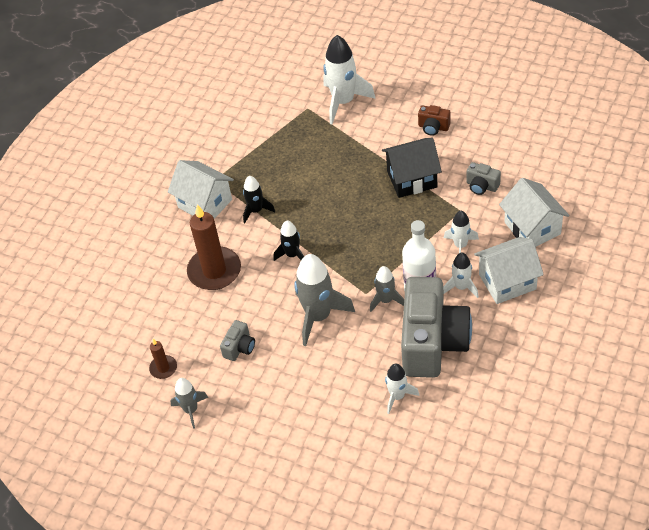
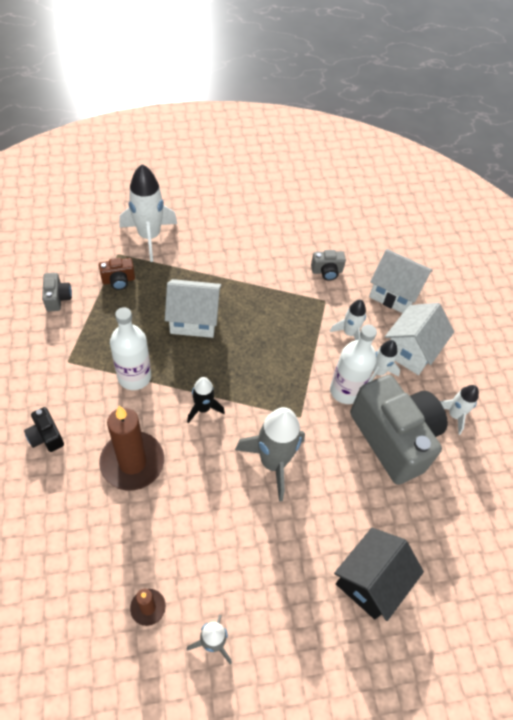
camera: 45 degrees left, 5 degrees up
white house [168,160,234,219] -> white house moved to [165,279,221,338]
grey camera [220,320,255,361] -> grey camera moved to [42,273,72,311]
black rocket [243,176,275,223] -> white bottle [110,307,151,390]
grey rocket [370,266,404,312] -> none
black house [382,138,442,198] -> black house moved to [334,528,424,621]
white rocket [385,363,419,414] -> white rocket moved to [440,385,479,435]
brown camera [418,105,451,136] -> brown camera moved to [99,258,135,290]
none -> black camera [24,407,64,452]

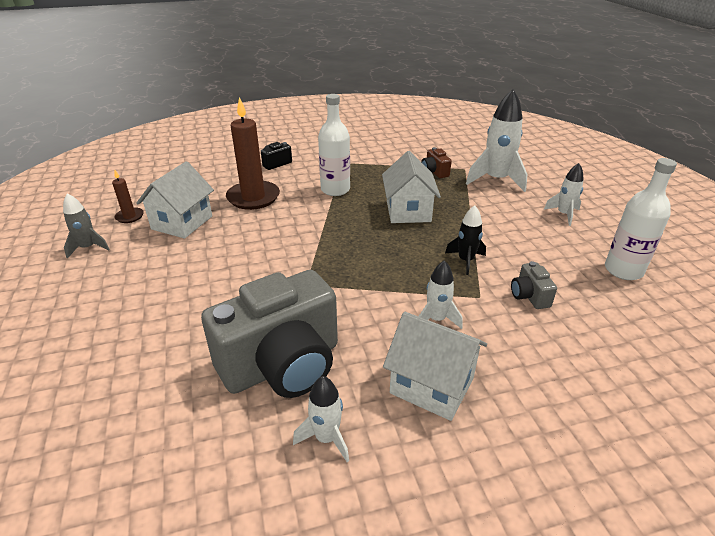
camera: 90 degrees right, 20 degrees down
grey camera [42,273,72,311] -> none
black rocket [187,377,225,423] -> black rocket moved to [445,205,486,275]
grey rocket [235,407,305,502] -> none
white bottle [330,325,377,404] -> white bottle moved to [605,158,677,280]
black house [334,528,424,621] -> none
white house [369,249,433,313] -> white house moved to [136,161,214,238]
white rocket [369,340,400,382] -> white rocket moved to [544,163,584,226]

